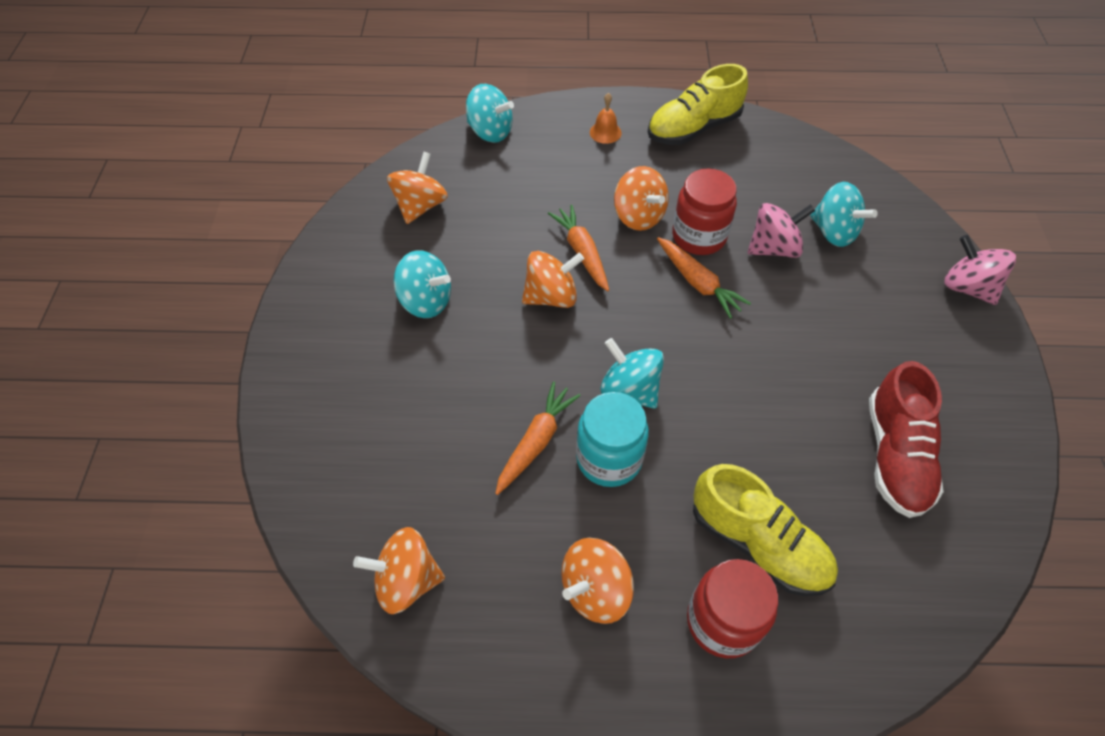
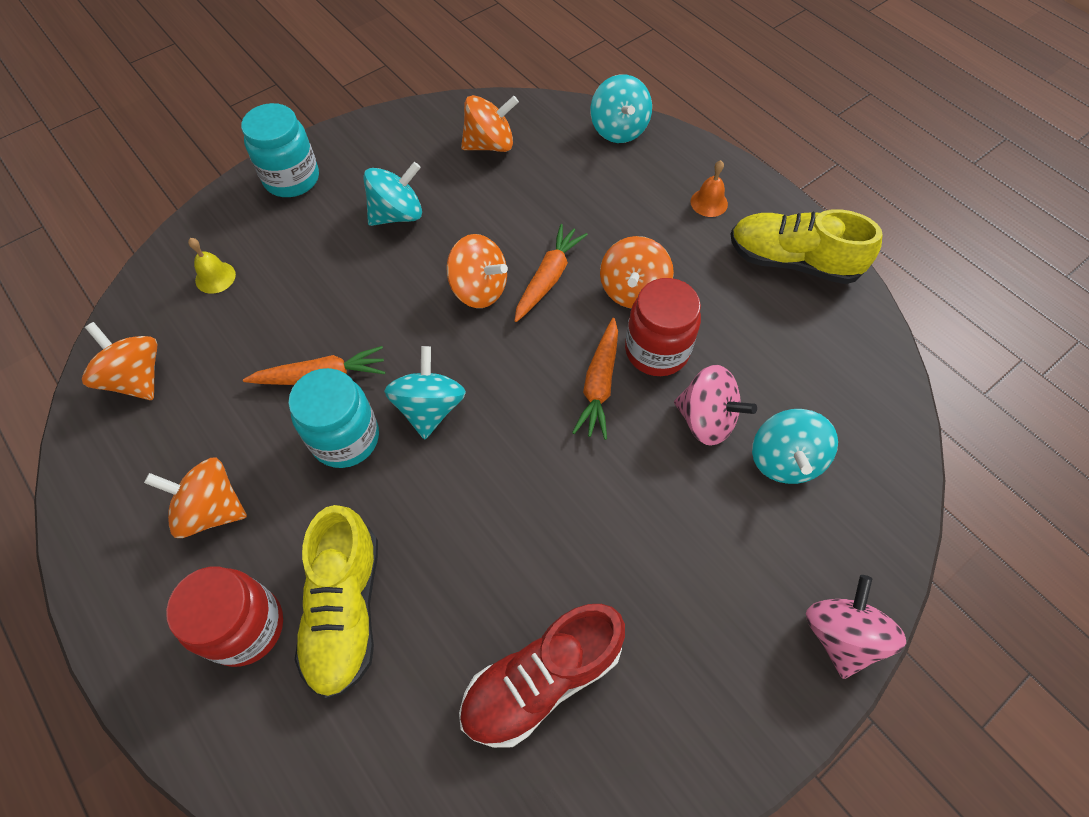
camera: 50 degrees right, 5 degrees up
turquoise spinning top [394,250,451,318] -> turquoise spinning top turned 105 degrees counterclockwise [363,162,422,226]
none -> yellow bell [188,238,236,294]
none -> turquoise jar [241,103,319,197]

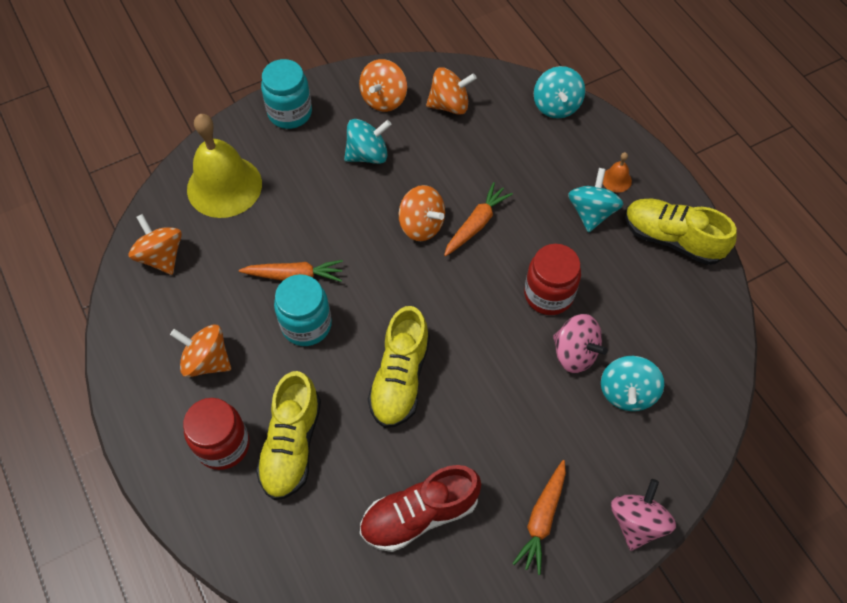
camera: 10 degrees right, 0 degrees up
yellow bell [188,238,236,294] -> yellow bell [187,114,262,218], size x2.47
turquoise spinning top [384,346,466,439] -> turquoise spinning top moved to [568,168,623,233]
orange carrot [572,318,618,440] -> orange carrot moved to [512,460,566,575]
orange spinning top [600,236,674,309] -> orange spinning top moved to [359,59,407,112]
none -> yellow shoe [368,306,430,428]

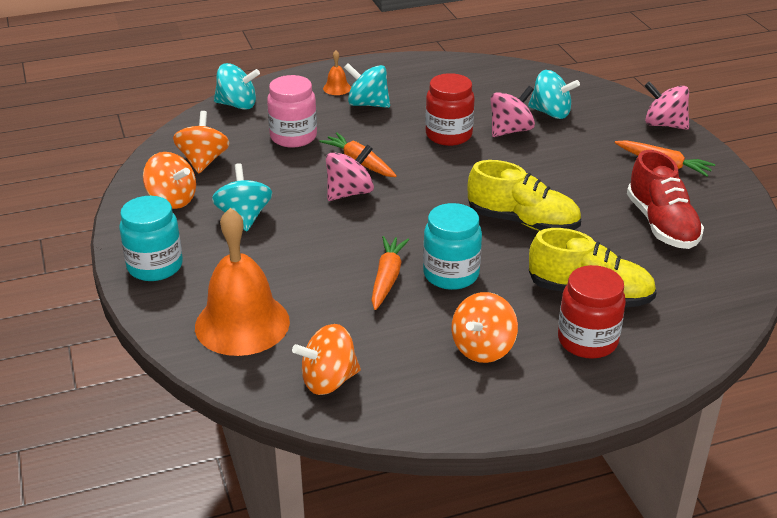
camera: 80 degrees left, 25 degrees down
yellow bell [187,114,262,218] -> orange bell [195,208,290,356]
orange spinning top [399,185,445,241] -> pink spinning top [326,145,374,201]
yellow shoe [625,199,737,265] -> none
none -> pink jar [267,75,317,148]

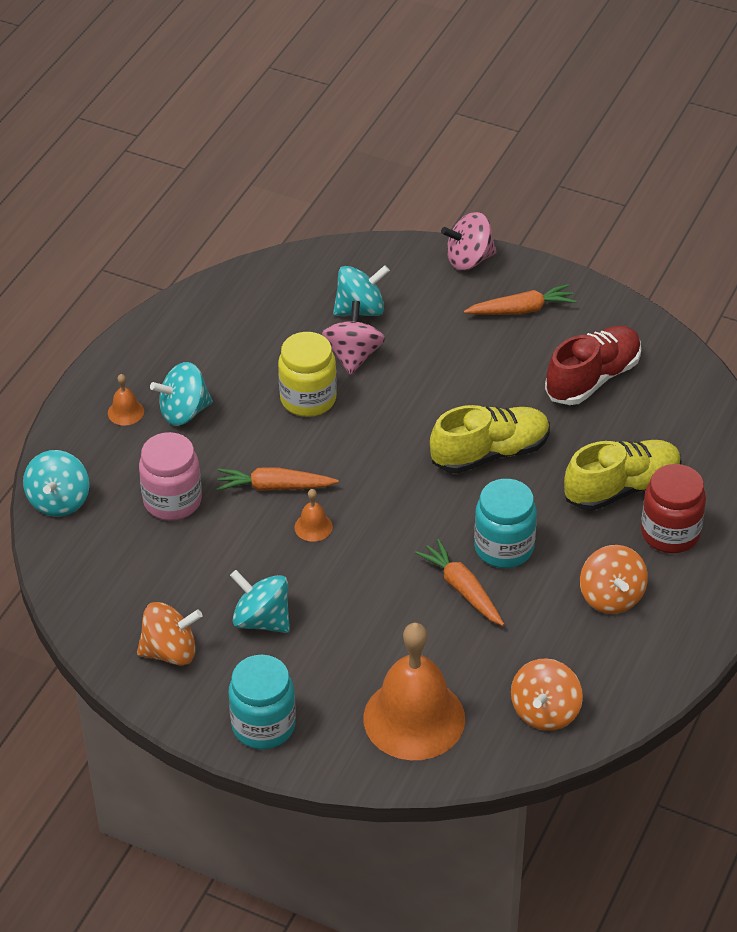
camera: 45 degrees left, 10 degrees up
orange spinning top [173,111,230,173] -> none
turquoise spinning top [214,63,260,110] -> turquoise spinning top turned 135 degrees clockwise [23,450,89,517]
pink spinning top [326,145,374,201] -> orange bell [294,489,333,542]
red jar [425,73,475,146] -> yellow jar [278,332,337,417]
red shoe [627,150,704,249] -> red shoe turned 75 degrees counterclockwise [545,326,641,405]

